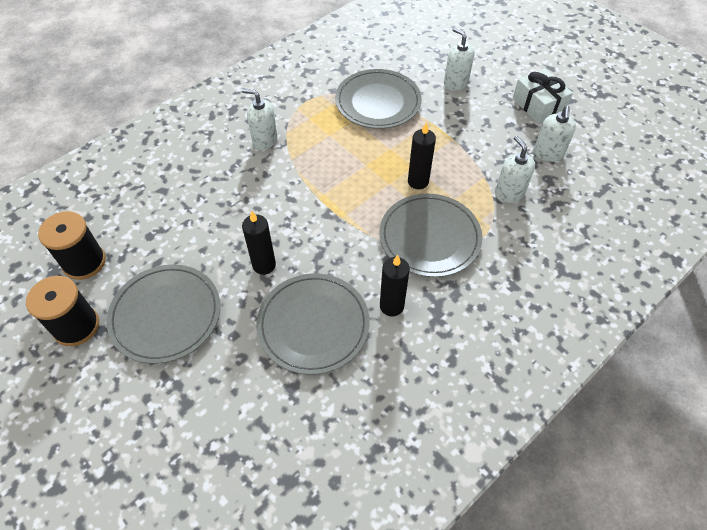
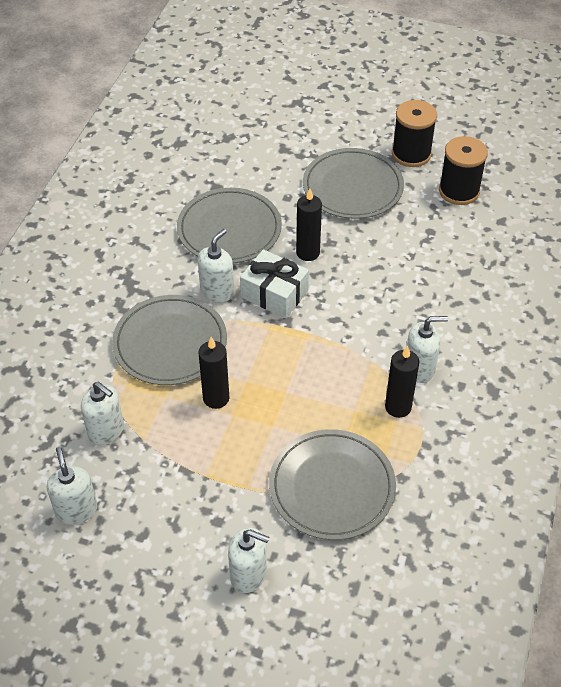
camera: 150 degrees right, 5 degrees down
black candle [380,255,410,316] -> black candle moved to [385,346,419,418]
white gift [513,69,573,124] -> white gift moved to [240,249,309,318]
none -> white soap dispenser [198,229,234,302]

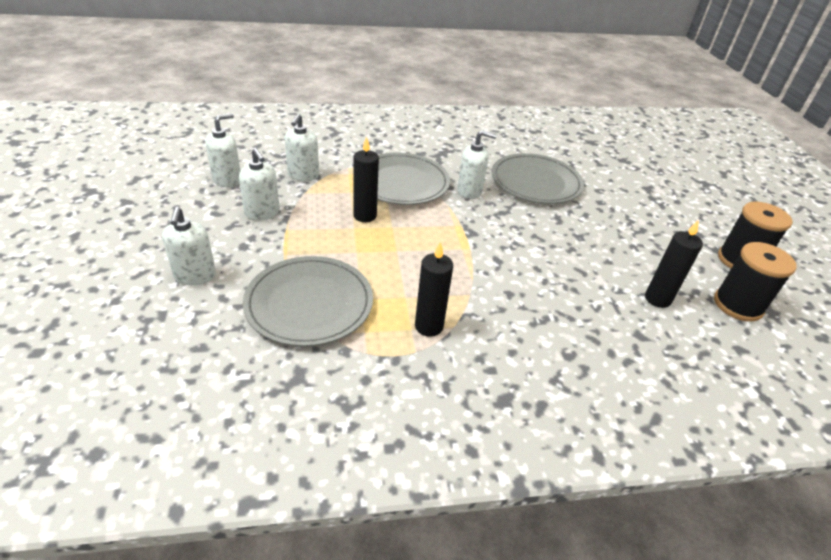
camera: 60 degrees right, 10 degrees down
white gift [240,249,309,318] -> none
black candle [296,189,322,261] -> black candle moved to [645,220,703,308]
grey plate [303,148,404,219] -> none
white soap dispenser [407,316,448,383] -> white soap dispenser moved to [239,148,280,221]

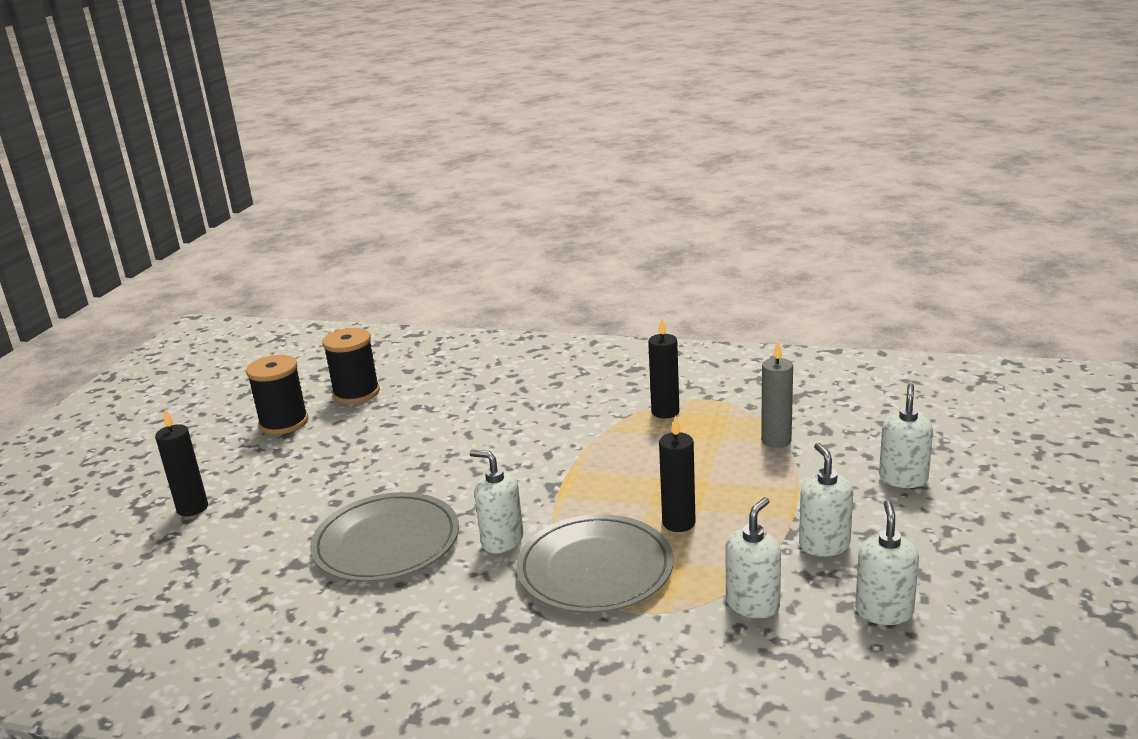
camera: 150 degrees left, 15 degrees down
white soap dispenser [205,113,240,187] -> white soap dispenser turned 120 degrees clockwise [855,500,919,625]
grey plate [243,256,373,347] -> grey candle [761,342,793,448]
black candle [645,220,703,308] -> black candle moved to [155,409,208,517]

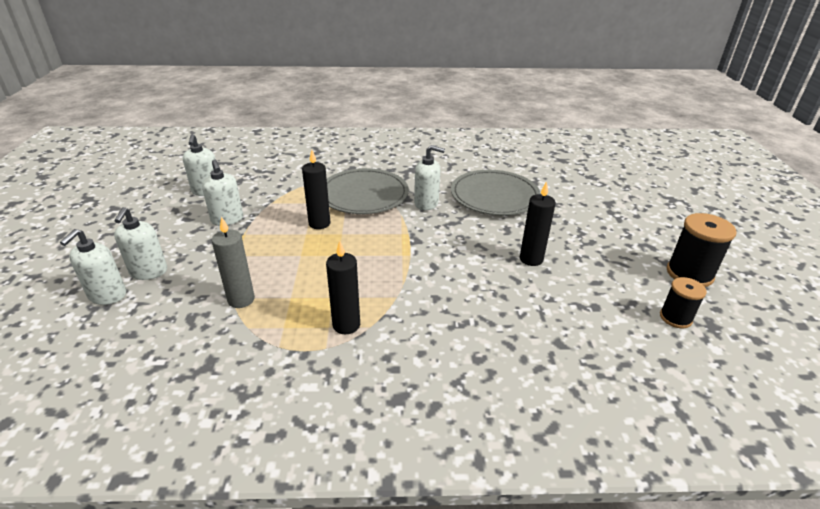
camera: 160 degrees right, 10 degrees up
black candle [155,409,208,517] -> black candle moved to [520,181,556,266]
black spool [322,328,380,404] -> black spool [660,277,707,328], size x0.63
white soap dispenser [725,497,781,619] -> white soap dispenser moved to [60,229,126,305]

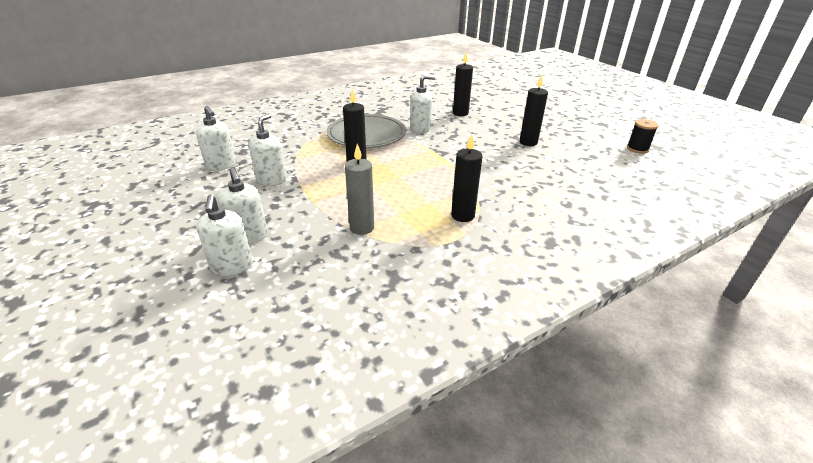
camera: 30 degrees left, 0 degrees up
white soap dispenser [202,159,243,226] -> white soap dispenser turned 105 degrees counterclockwise [248,114,287,186]
grey plate [451,170,541,215] -> black candle [453,53,473,116]
black spool [667,213,736,287] -> none

